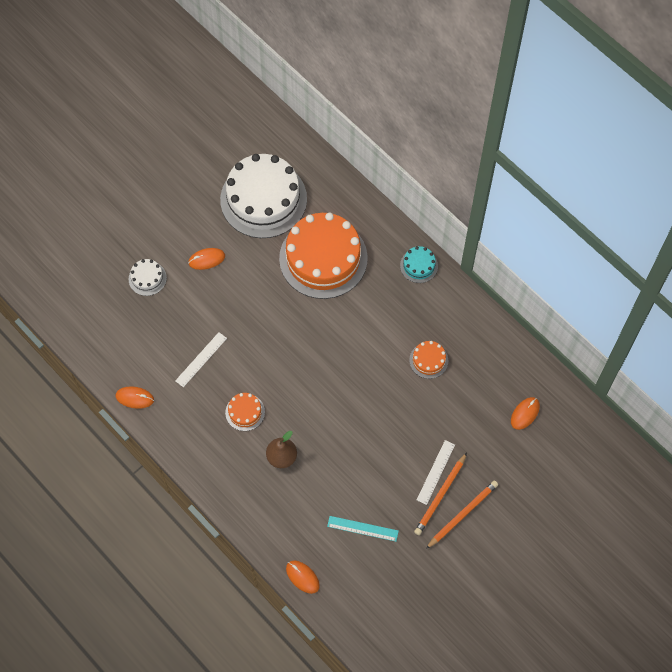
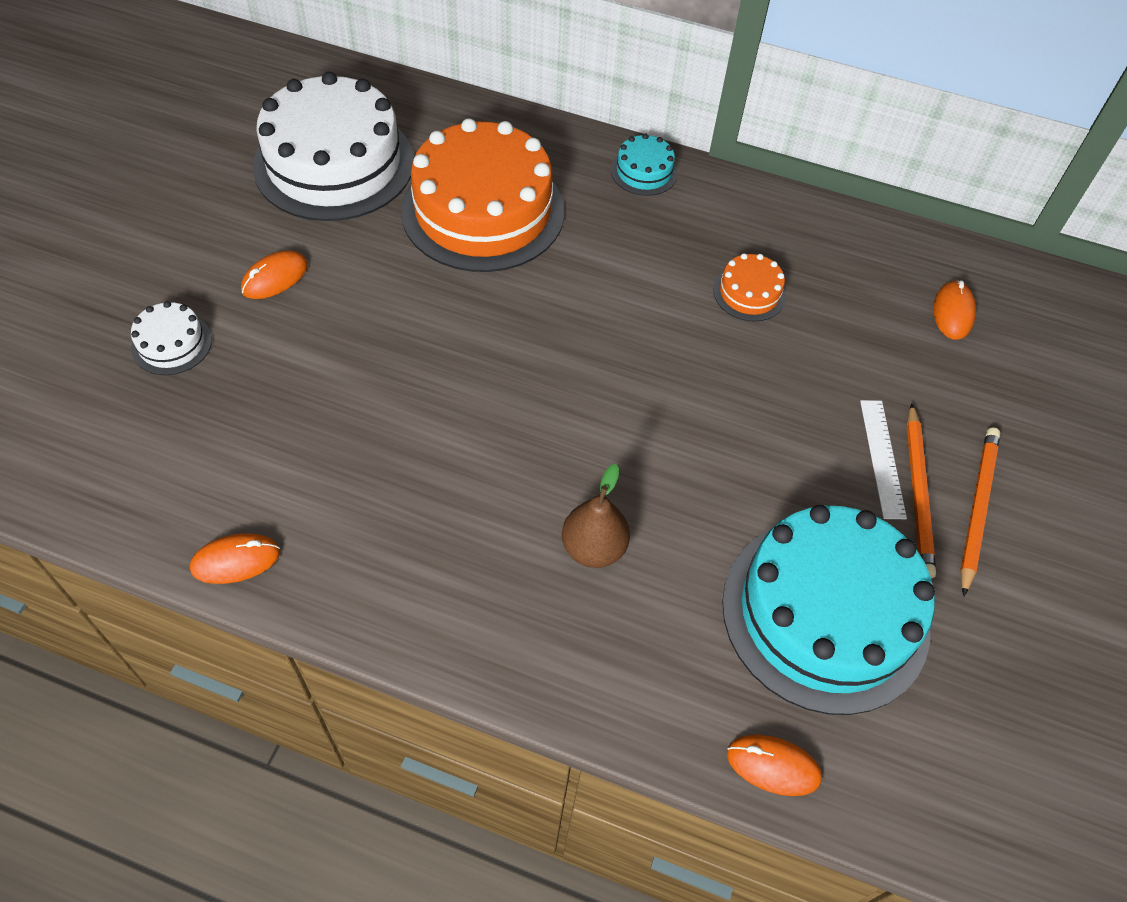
camera: 30 degrees left, 10 degrees down
white ruler [175,332,227,387] -> none
orange cake [225,393,265,431] -> none
turquoise ruler [327,516,399,542] -> turquoise cake [722,505,935,715]

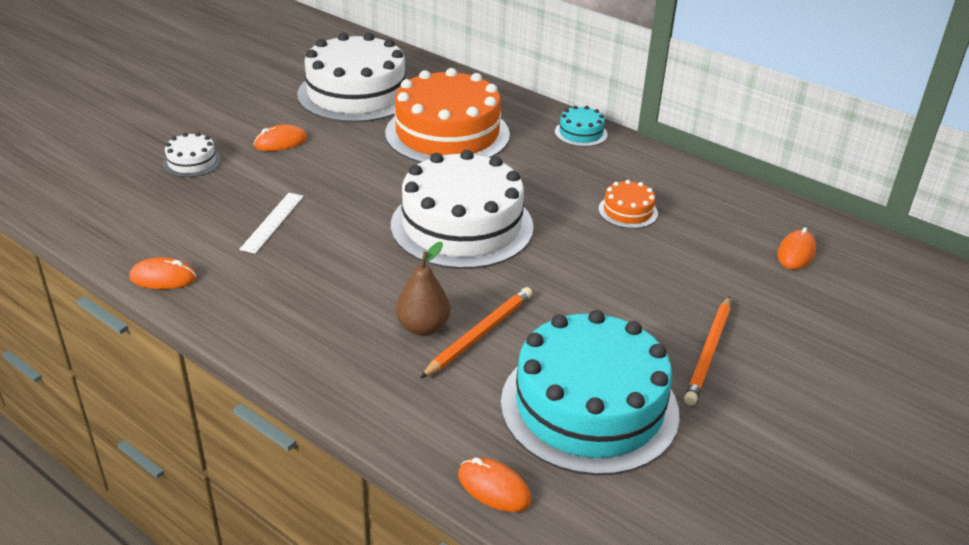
camera: 20 degrees right, 20 degrees down
white ruler [860,400,907,519] -> white ruler moved to [239,193,304,254]
orange pencil [960,427,1000,597] -> orange pencil moved to [420,287,532,378]
none -> white cake [391,150,534,269]

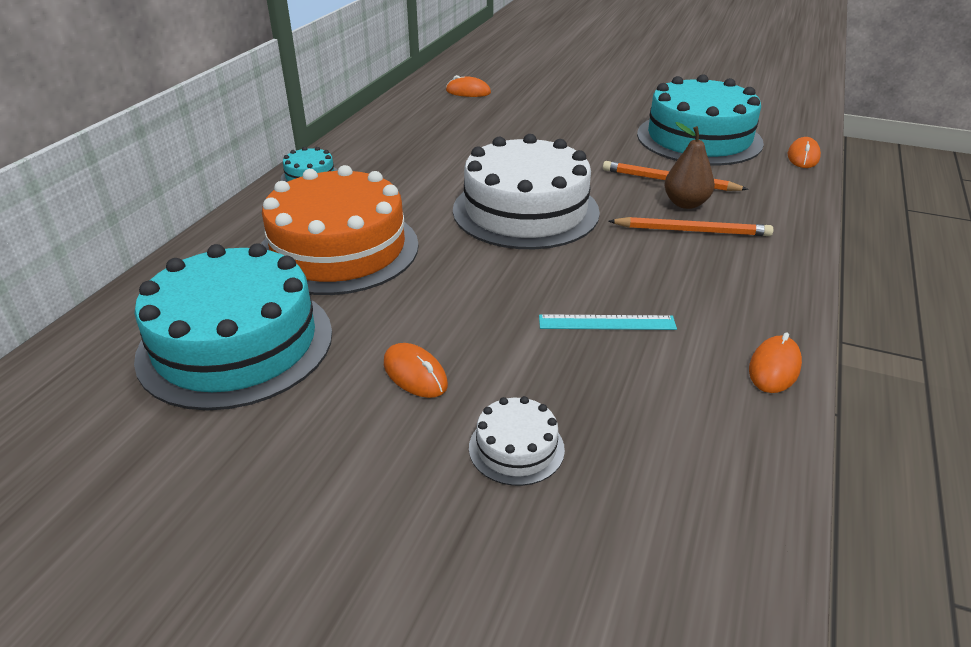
camera: 105 degrees left, 0 degrees up
orange mouse [129,257,197,289] -> orange mouse turned 45 degrees clockwise [749,333,802,393]
white ruler [239,193,304,254] -> turquoise ruler [539,314,677,330]
white cake [297,33,408,122] -> turquoise cake [134,243,332,410]
orange cake [598,180,658,229] -> none
orange pencil [684,296,730,406] -> orange pencil moved to [609,217,773,236]

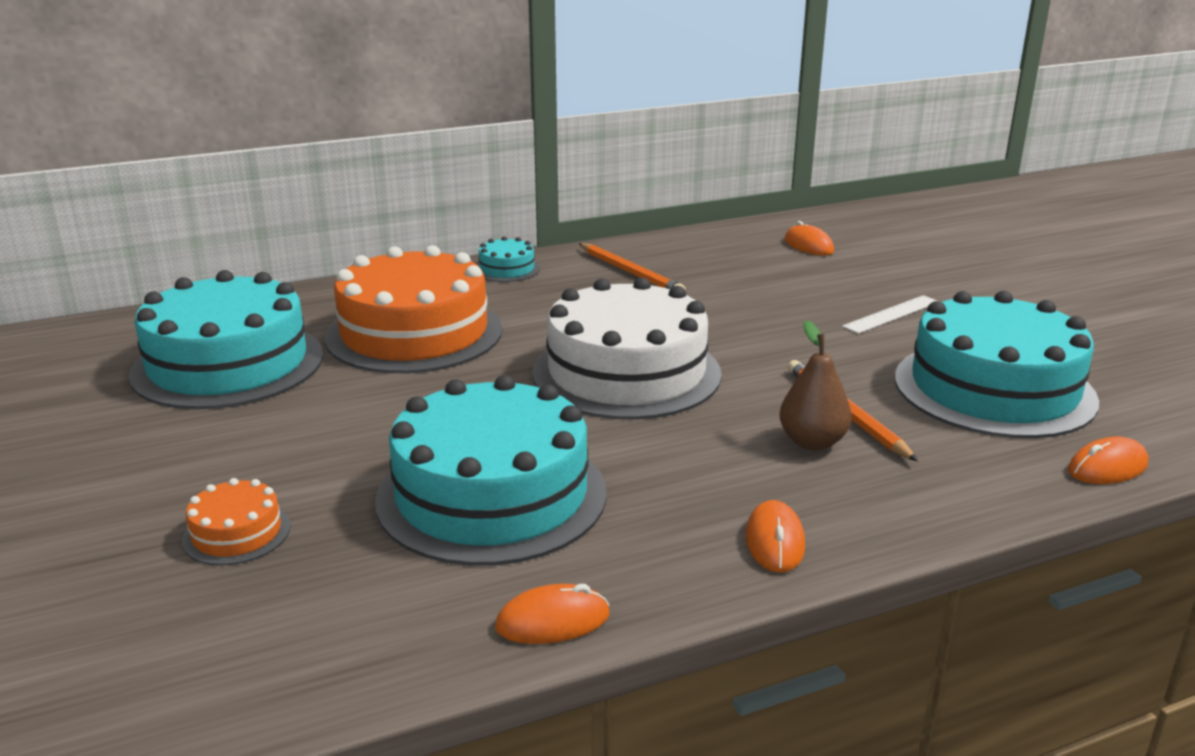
camera: 45 degrees right, 10 degrees down
orange mouse [384,343,448,398] -> orange mouse moved to [746,500,805,573]
white cake [469,396,565,486] -> orange cake [182,478,291,565]
turquoise ruler [539,314,677,330] -> turquoise cake [375,375,607,566]
orange pencil [609,217,773,236] -> orange pencil moved to [579,243,686,290]
none -> white ruler [842,295,937,334]

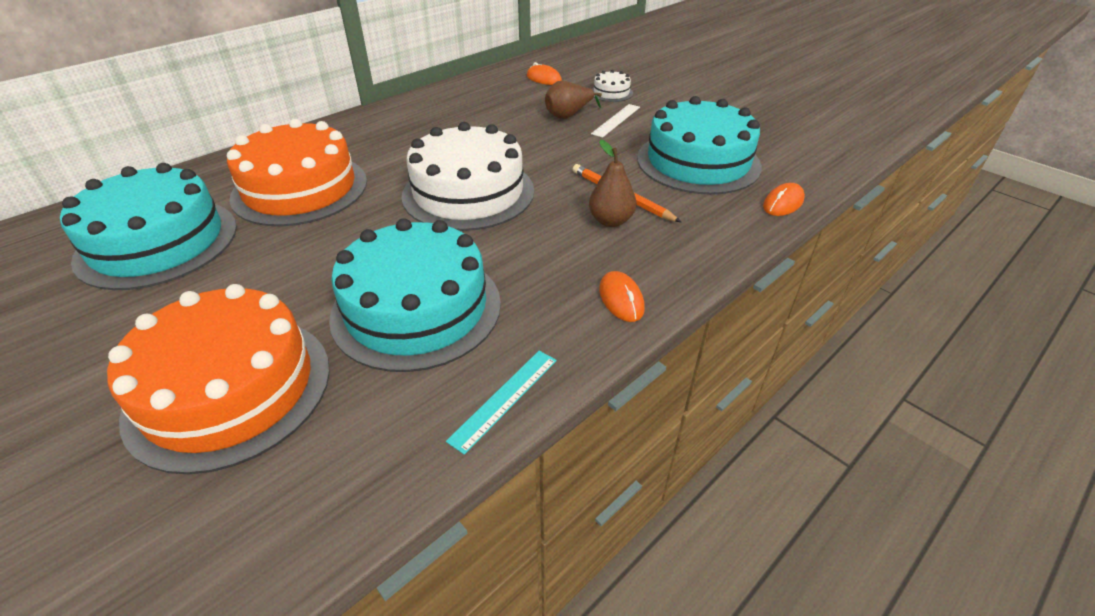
camera: 20 degrees left, 15 degrees up
orange cake [182,478,291,565] -> orange cake [107,284,330,474], size x2.33
turquoise cake [477,236,540,282] -> none
orange mouse [495,584,610,644] -> turquoise ruler [446,351,557,455]
orange pencil [579,243,686,290] -> none
none -> brown pear [545,81,602,119]
none -> white cake [592,70,633,102]

